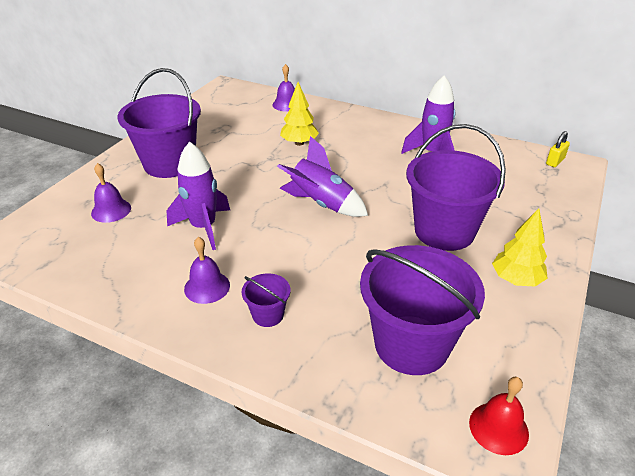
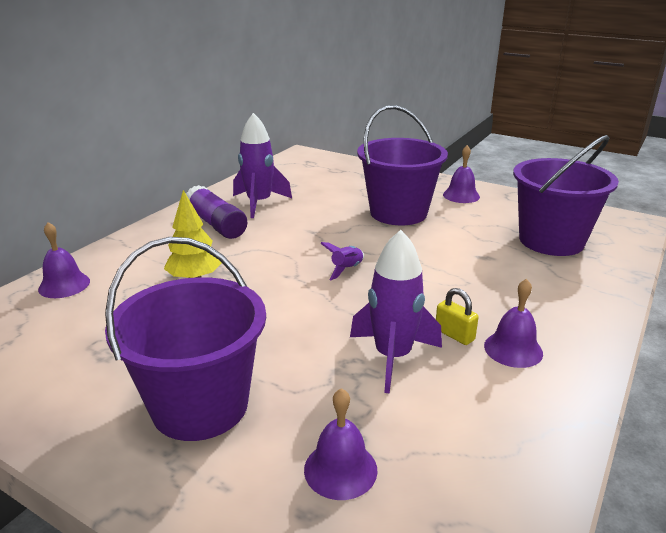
camera: 85 degrees left, 10 degrees down
purple bucket [242,273,291,327] -> none
purple rocket [277,136,368,217] -> purple rocket [320,242,364,280], size x0.50
red bell [469,377,529,455] -> none
yellow tree [492,208,548,287] -> purple bell [443,145,480,203]
yellow padlock [546,131,570,167] -> yellow padlock moved to [436,288,479,345]
none -> purple glue stick [186,185,247,239]

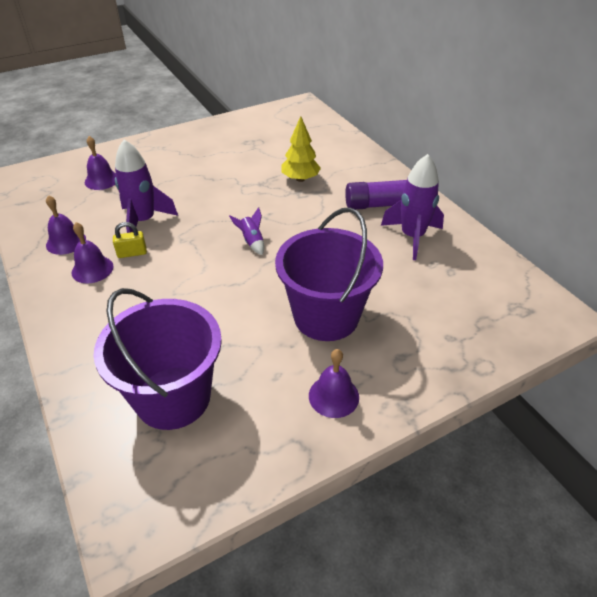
camera: 120 degrees right, 15 degrees up
purple bell [38,222,90,298] -> purple bell moved to [46,195,86,255]
purple bucket [105,237,266,441] -> none

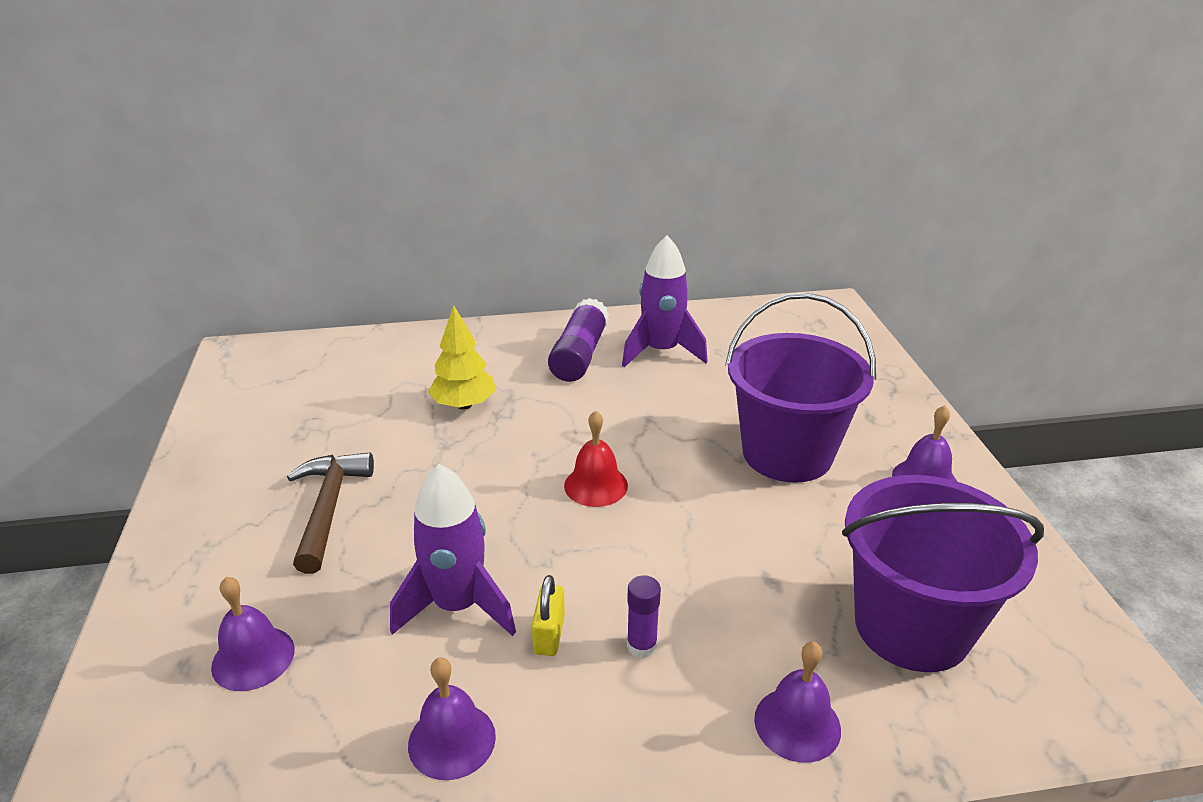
camera: 70 degrees left, 10 degrees down
purple bell [71,222,114,283] -> purple bell moved to [754,642,841,763]
purple rocket [229,207,264,255] -> red bell [564,411,628,507]
none -> brown hammer [287,452,374,574]
none -> purple glue stick [627,575,661,658]

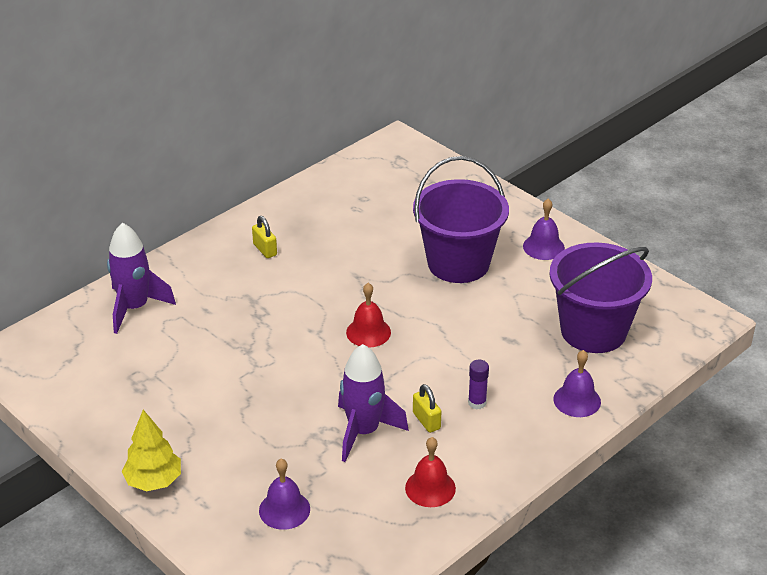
camera: 35 degrees left, 5 degrees up
brown hammer [287,452,374,574] -> none
purple bell [408,657,496,780] -> red bell [405,437,456,507]
yellow tree [428,305,496,410] -> yellow tree moved to [122,410,181,491]
purple glue stick [548,298,609,382] -> yellow padlock [252,216,277,258]
purple rocket [622,235,708,367] -> purple rocket moved to [107,223,176,334]

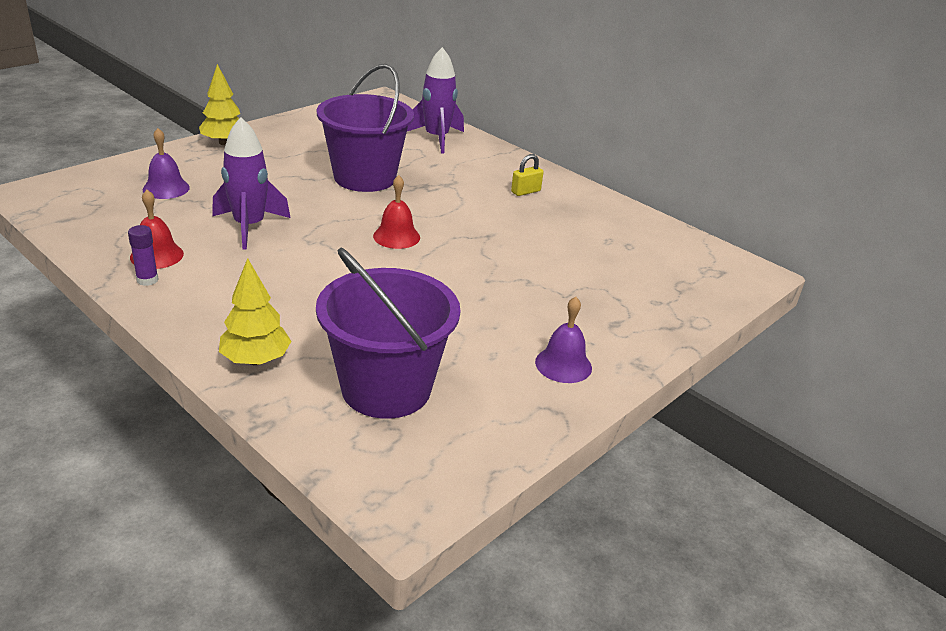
camera: 85 degrees right, 5 degrees down
purple bucket [413,156,509,283] -> purple bucket moved to [317,64,414,192]
yellow padlock [413,384,441,433] -> none
purple glue stick [468,360,489,410] -> purple glue stick moved to [128,225,159,286]
purple bell [553,350,601,417] -> yellow tree [219,258,291,365]

